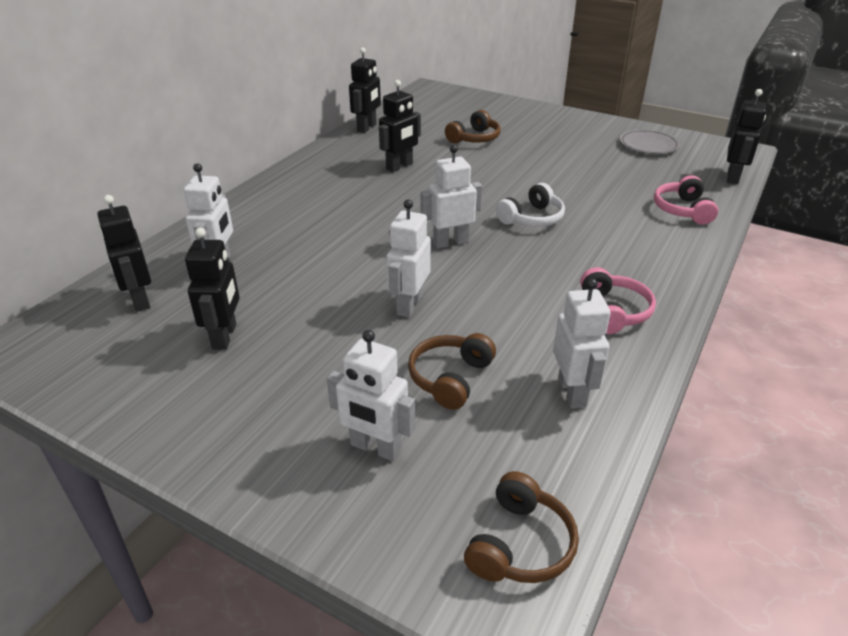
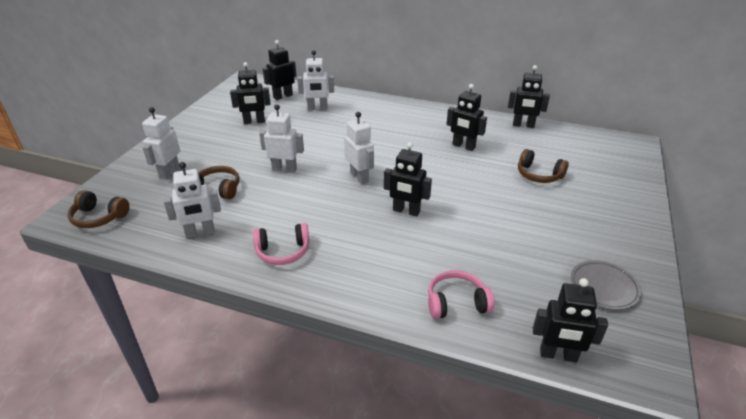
camera: 80 degrees right, 0 degrees up
white headphones [496,183,565,227] -> black robot [384,142,432,217]

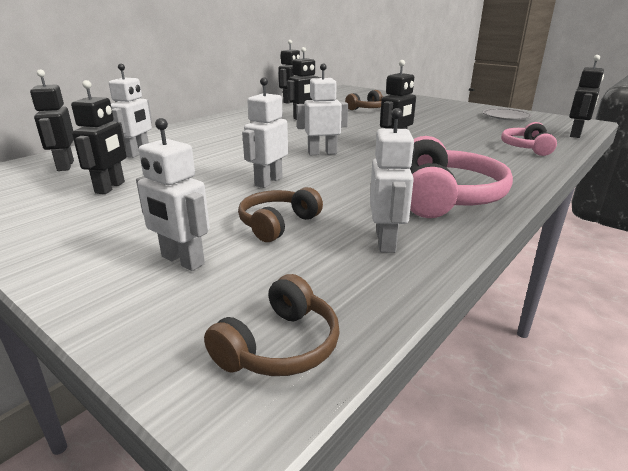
camera: 70 degrees left, 10 degrees down
pink headphones [253,223,310,265] -> pink headphones [410,136,513,218], size x1.70

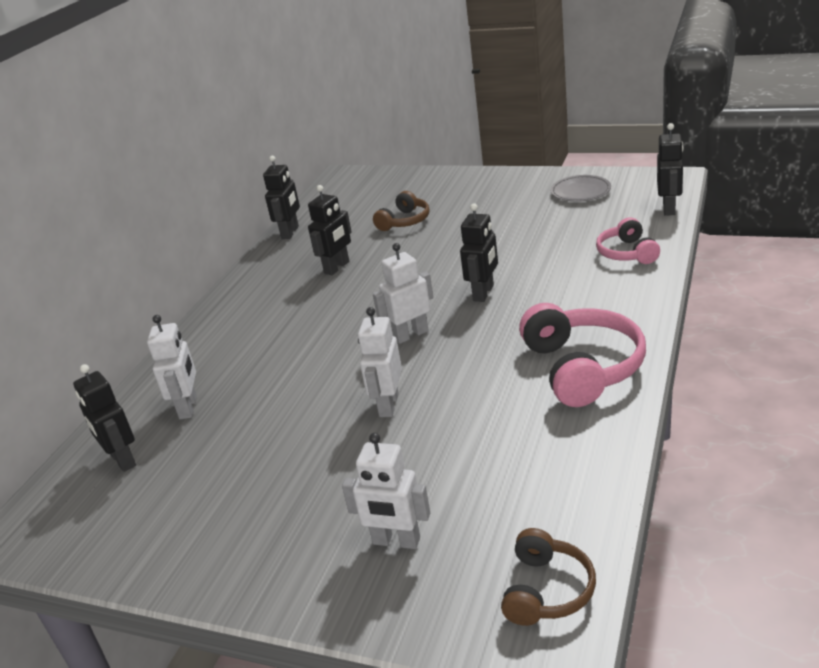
camera: 15 degrees left, 5 degrees up
black robot [71,80,127,194] -> none
brown headphones [238,187,323,242] -> none
white robot [370,108,415,253] -> none

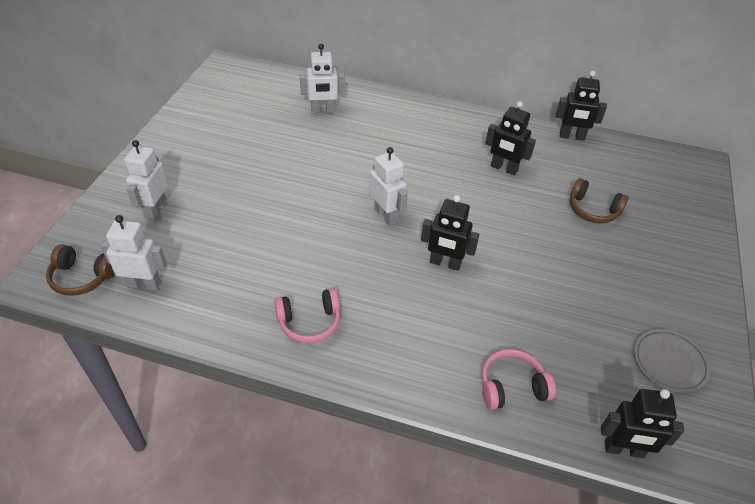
camera: 80 degrees right, 15 degrees up
black robot [73,364,136,472] -> none
white robot [358,307,402,417] -> white robot moved to [101,215,167,290]
pink headphones [519,303,646,407] -> pink headphones [274,289,340,343], size x0.59

